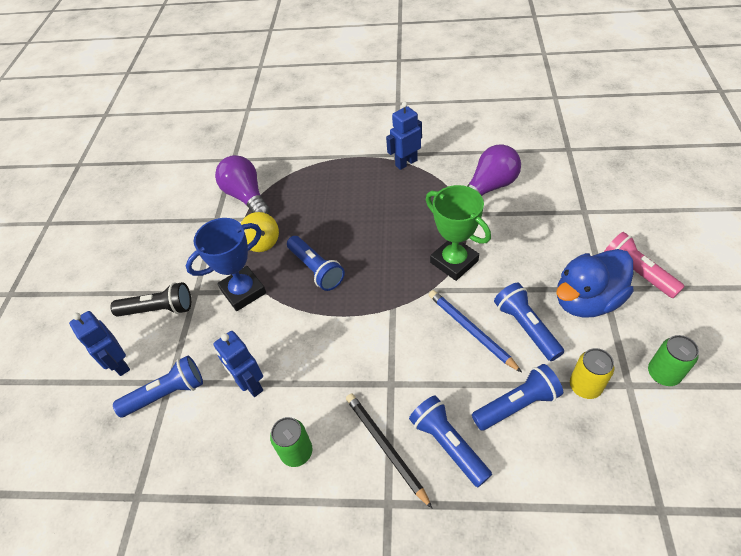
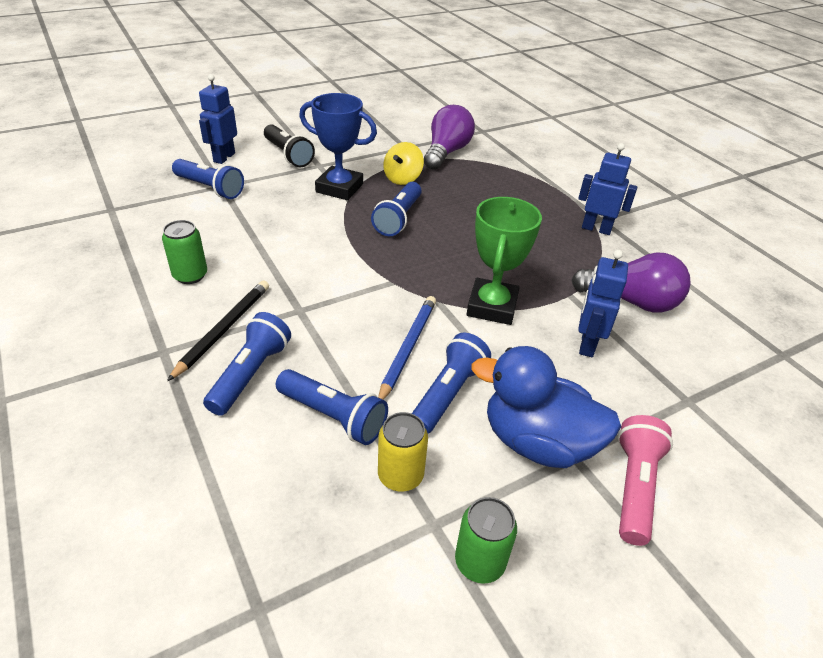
camera: 50 degrees right, 10 degrees down
blue robot [213,331,263,397] -> blue robot moved to [578,250,628,357]

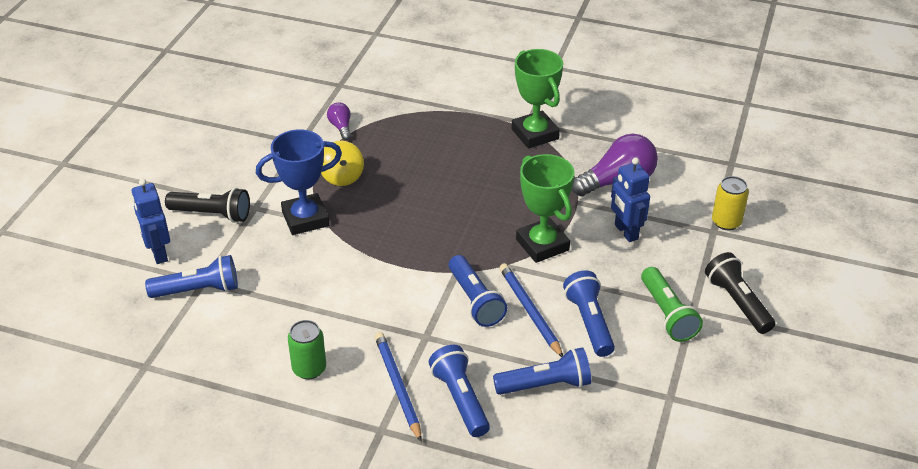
camera: 40 degrees left, 0 degrees up
black pencil [167,281,269,381] -> blue pencil [375,332,422,442]
blue flashlight [371,182,422,236] -> blue flashlight moved to [448,255,507,327]
yellow can [378,412,428,492] -> yellow can moved to [712,176,749,230]
purple light bulb [424,105,475,170] -> purple light bulb [327,102,351,140], size x0.50
green can [455,497,517,583] -> none
blue duck [471,346,621,468] -> green flashlight [641,267,703,342]
blue robot [578,143,637,235] -> green trophy [511,49,563,149]
pink flashlight [618,415,673,546] -> black flashlight [705,252,775,334]

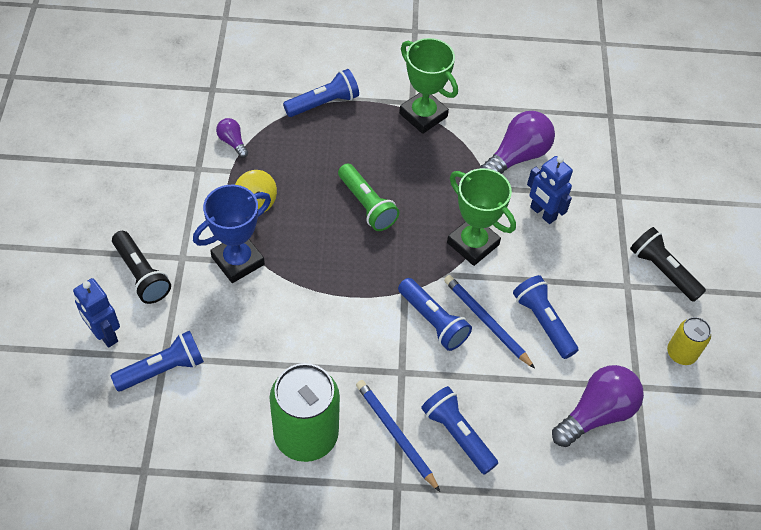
camera: 20 degrees left, 15 degrees up
black flashlight [165,187,250,223] -> black flashlight turned 60 degrees clockwise [112,231,171,304]
green can [288,320,326,380] -> green can [269,363,340,462], size x1.93
blue flashlight [493,347,591,395] -> blue flashlight moved to [283,69,359,117]
green flashlight [641,267,703,342] -> green flashlight moved to [338,163,400,231]
yellow can [712,176,749,230] -> yellow can moved to [667,317,711,365]
none -> purple light bulb [552,365,644,447]

